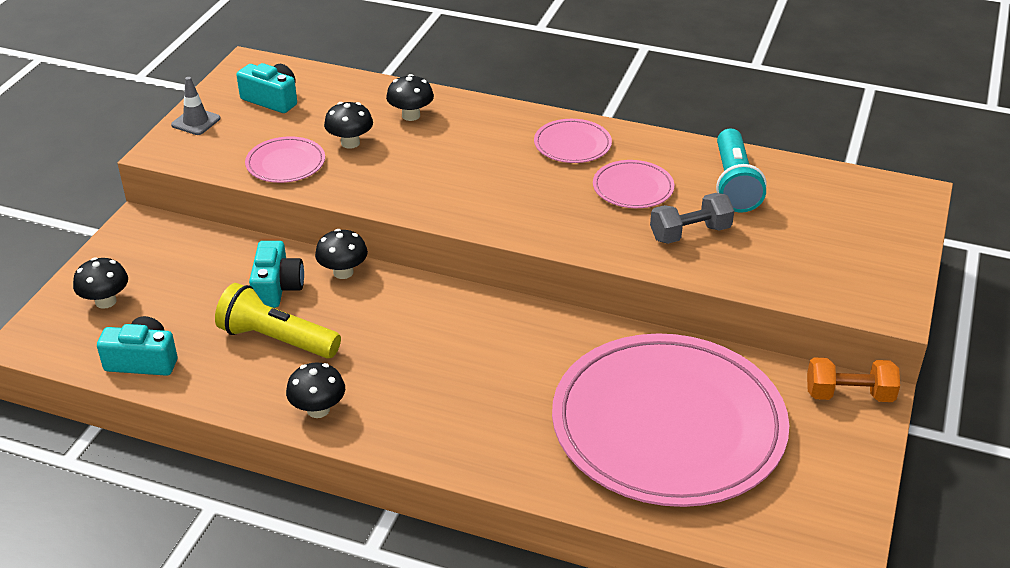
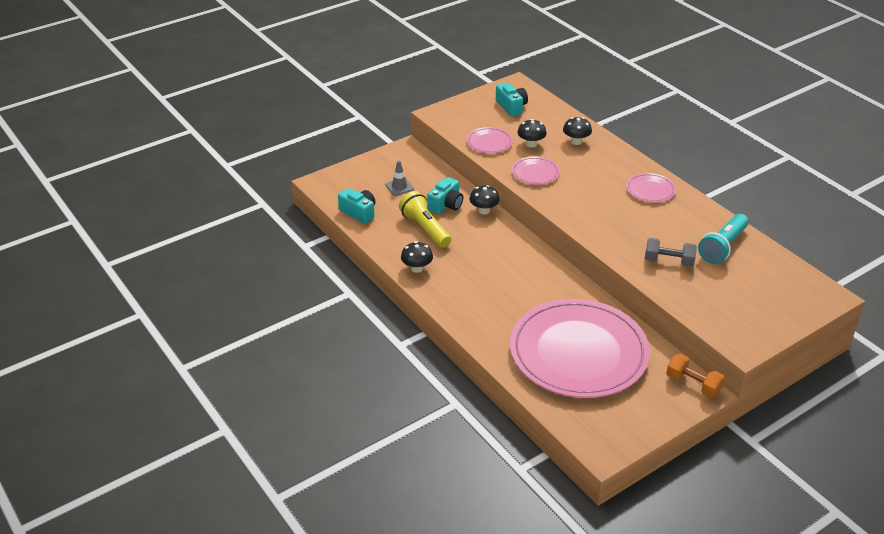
camera: 35 degrees right, 0 degrees up
black mushroom [73,257,128,309] -> none
grey traffic cone [171,77,221,135] -> grey traffic cone moved to [385,160,414,196]
pink plate [593,160,674,208] -> pink plate moved to [512,157,560,185]

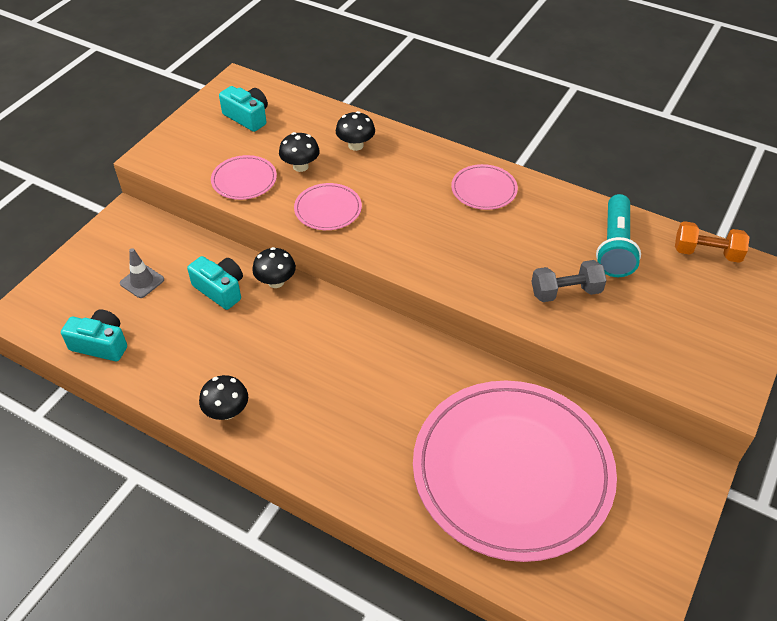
camera: 25 degrees left, 10 degrees up
yellow flashlight [399,191,451,248] -> none
turquoise camera [427,177,463,214] -> turquoise camera turned 60 degrees counterclockwise [187,256,243,310]
orange dumbbell [666,354,725,398] -> orange dumbbell moved to [675,221,750,263]

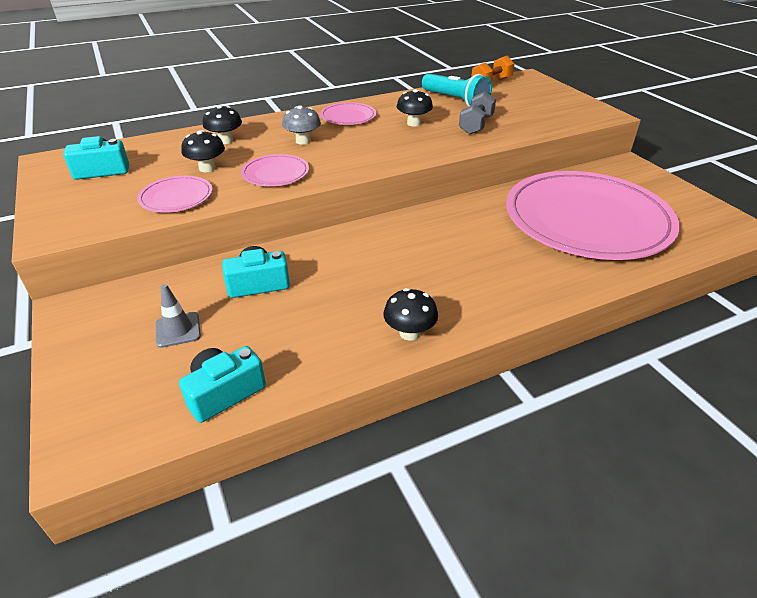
camera: 55 degrees left, 10 degrees down
black mushroom [252,247,296,288] -> black mushroom moved to [397,89,433,126]
none -> grey mushroom [282,105,321,145]

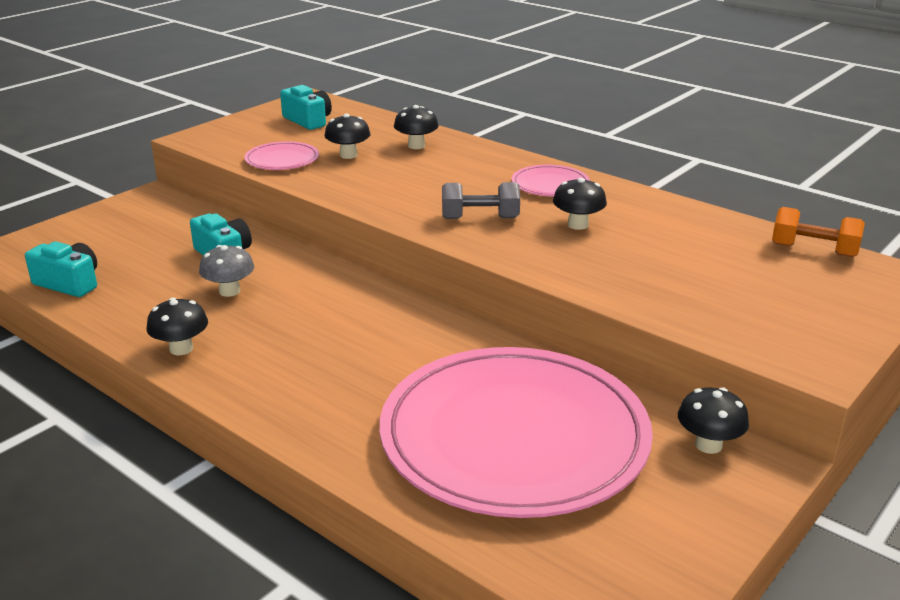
camera: 65 degrees right, 10 degrees down
grey traffic cone [156,284,201,348] -> none
pink plate [241,154,309,186] -> none
grey mushroom [282,105,321,145] -> grey mushroom moved to [199,245,254,297]
turquoise flashlight [422,73,492,107] -> none
grey dumbbell [459,91,496,135] -> grey dumbbell moved to [442,182,520,219]
none -> black mushroom [678,387,749,454]

